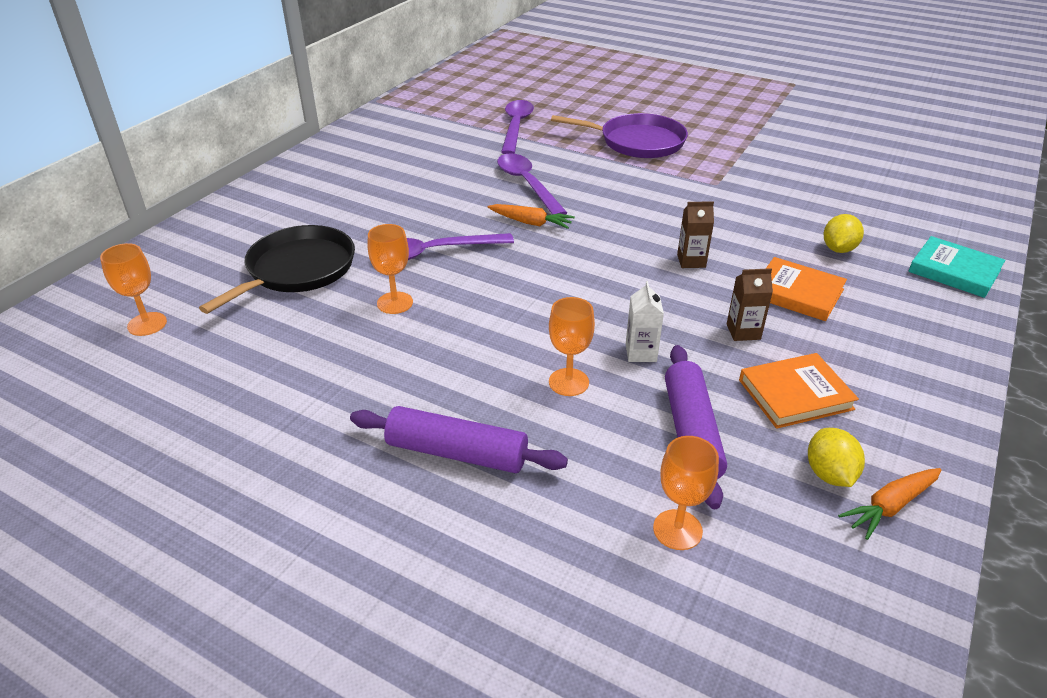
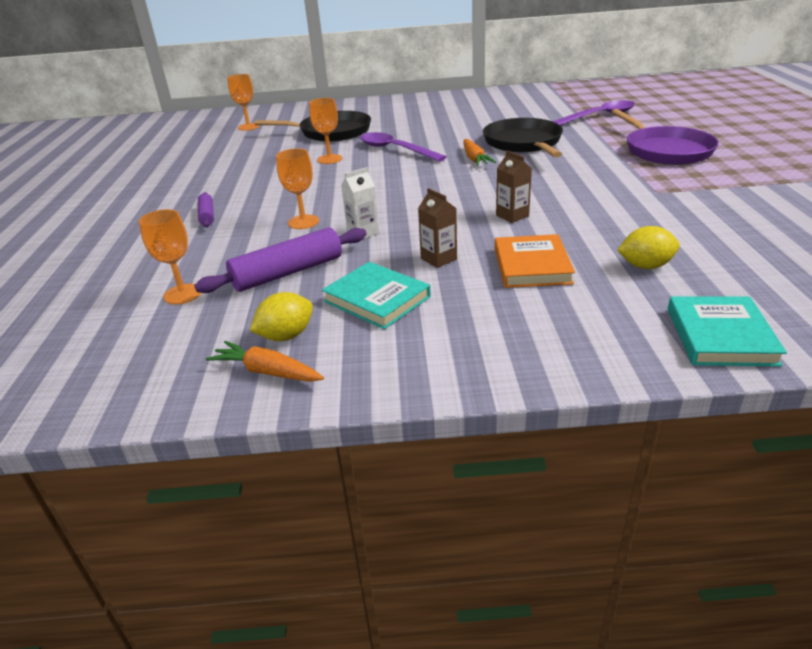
camera: 60 degrees right, 5 degrees down
purple rolling pin [350,406,568,473] -> purple rolling pin [198,192,214,227], size x0.55
purple spoon [497,153,567,215] -> black pan [483,118,563,157]
orange book [739,353,859,429] -> turquoise book [322,262,431,329]

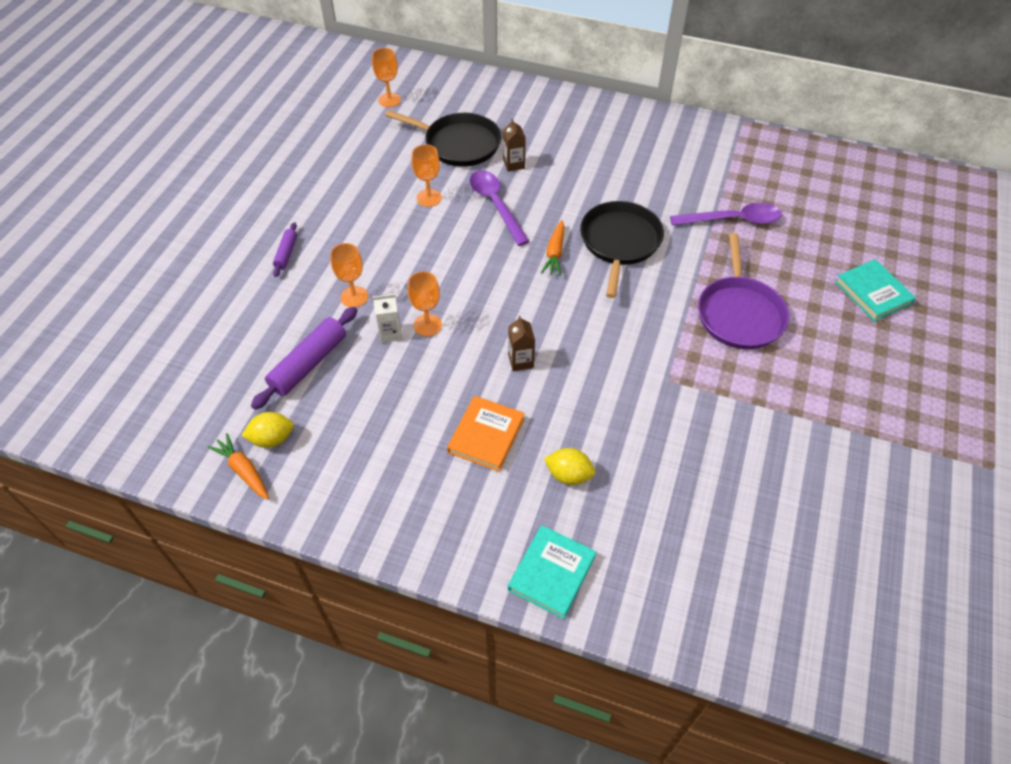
camera: 20 degrees right, 20 degrees up
orange goblet [139,209,201,305] -> orange goblet moved to [408,271,442,336]
purple rolling pin [194,228,367,293] -> purple rolling pin turned 45 degrees counterclockwise [251,307,357,410]
turquoise book [322,262,431,329] -> turquoise book moved to [835,259,916,322]
brown carton [418,188,457,268] -> brown carton moved to [503,118,526,172]

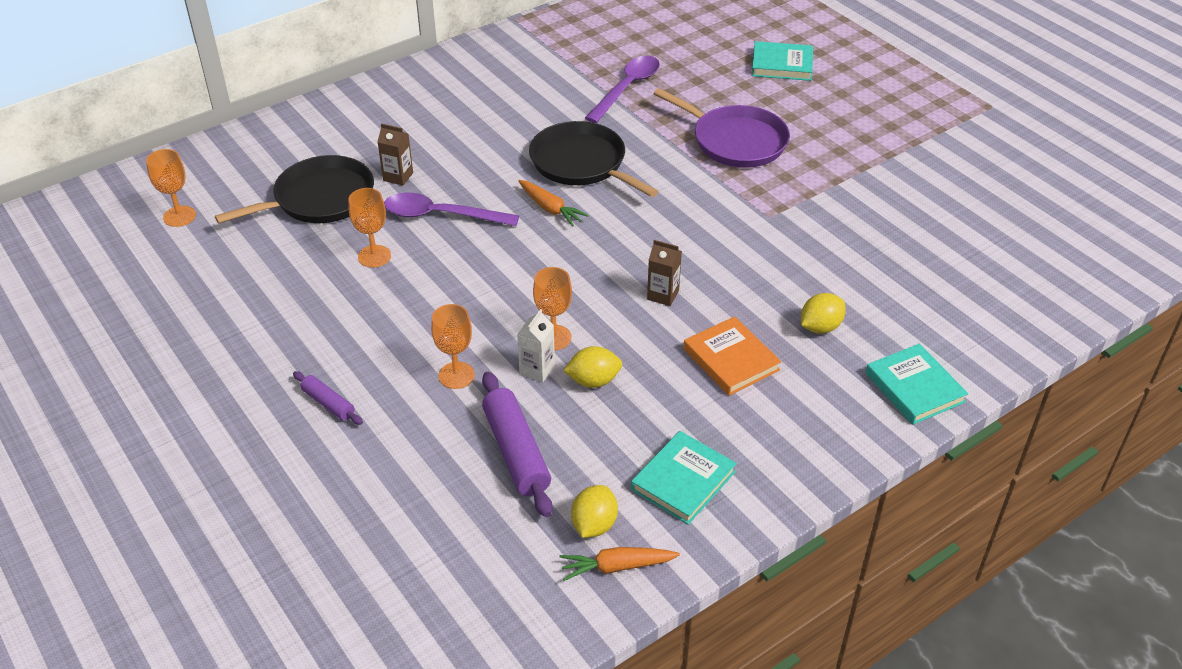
camera: 55 degrees left, 10 degrees down
none -> yellow lemon [563,346,622,388]
none -> turquoise book [631,431,737,525]

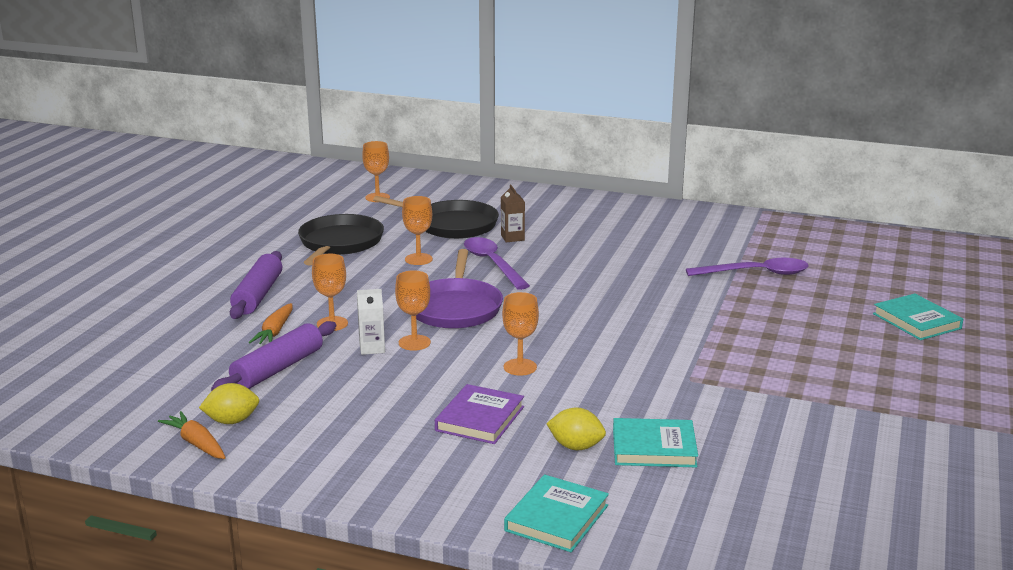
camera: 55 degrees right, 20 degrees down
purple rolling pin [293,371,363,425] -> purple rolling pin [230,251,282,319], size x1.83
orange carrot [518,180,589,227] -> orange carrot moved to [249,303,293,344]
black pan [529,121,658,197] -> black pan moved to [298,214,384,266]
yellow lemon [563,346,622,388] -> none
turquoise book [631,431,737,525] -> turquoise book moved to [613,418,698,468]
brown carton [647,240,682,306] -> orange goblet [502,292,539,376]
purple pan [654,88,790,168] -> purple pan moved to [416,249,503,329]
orange book [683,316,781,396] -> purple book [435,384,524,444]

